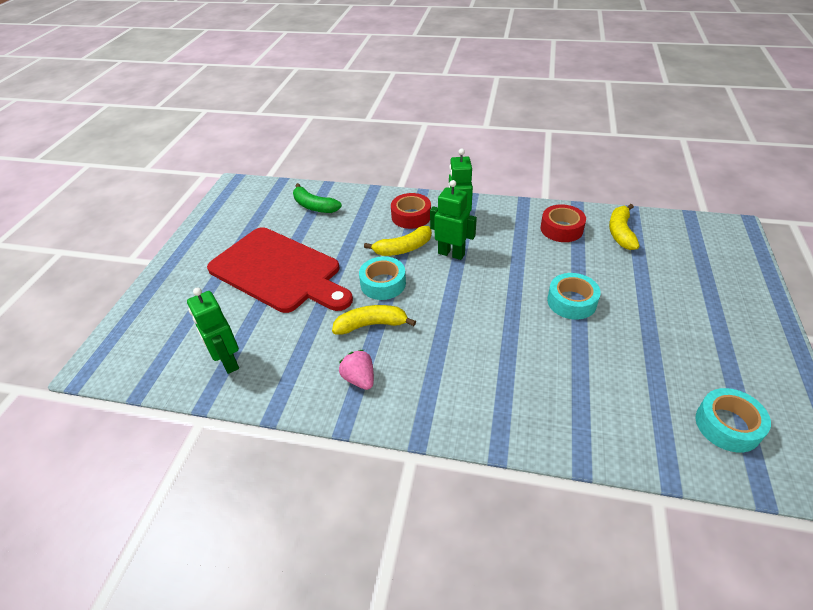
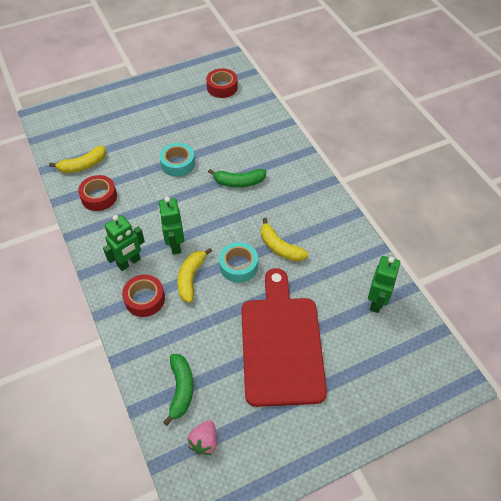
camera: 130 degrees left, 10 degrees up
pink strawberry [339,350,374,390] -> pink strawberry moved to [187,420,217,455]
yellow banana [364,226,432,256] -> yellow banana turned 105 degrees counterclockwise [177,248,212,303]
turquoise tape [695,388,771,453] -> red tape [206,68,238,98]
none -> green banana [208,169,267,187]

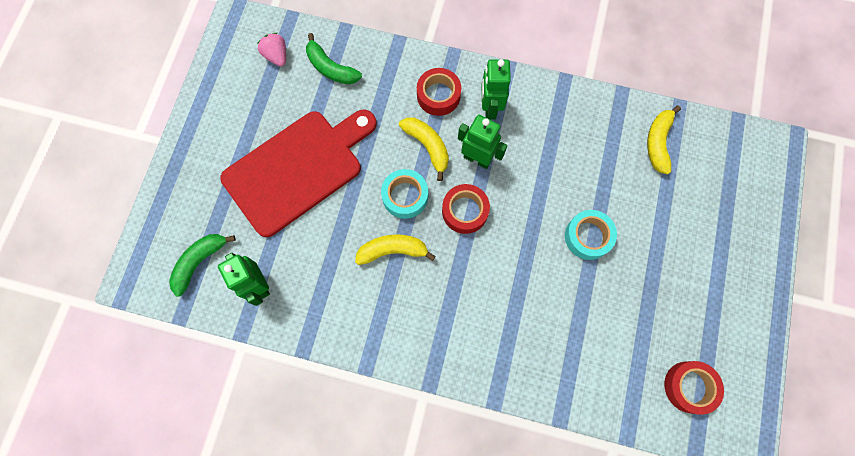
camera: 130 degrees right, 20 degrees up
red tape [78,175,117,211] -> red tape moved to [442,184,490,234]
green banana [208,169,267,187] -> green banana moved to [169,234,236,297]
red cutting board [241,268,327,407] -> red cutting board turned 75 degrees counterclockwise [220,109,377,237]

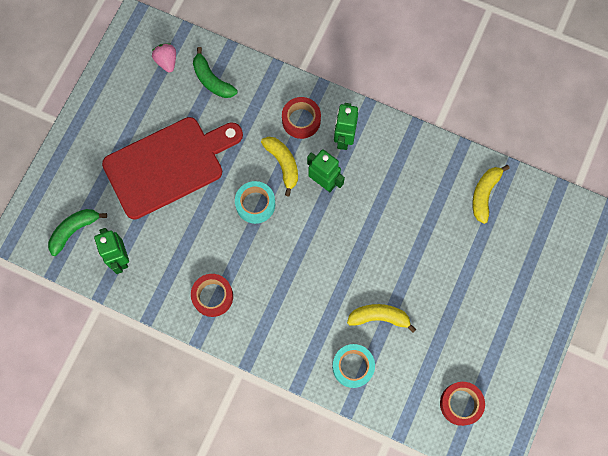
camera: 10 degrees right, 0 degrees up
yellow banana [355,234,436,265] -> yellow banana moved to [347,304,417,333]
red tape [442,184,490,234] -> red tape moved to [191,274,233,317]
turquoise tape [565,210,617,260] -> turquoise tape moved to [332,344,375,388]

